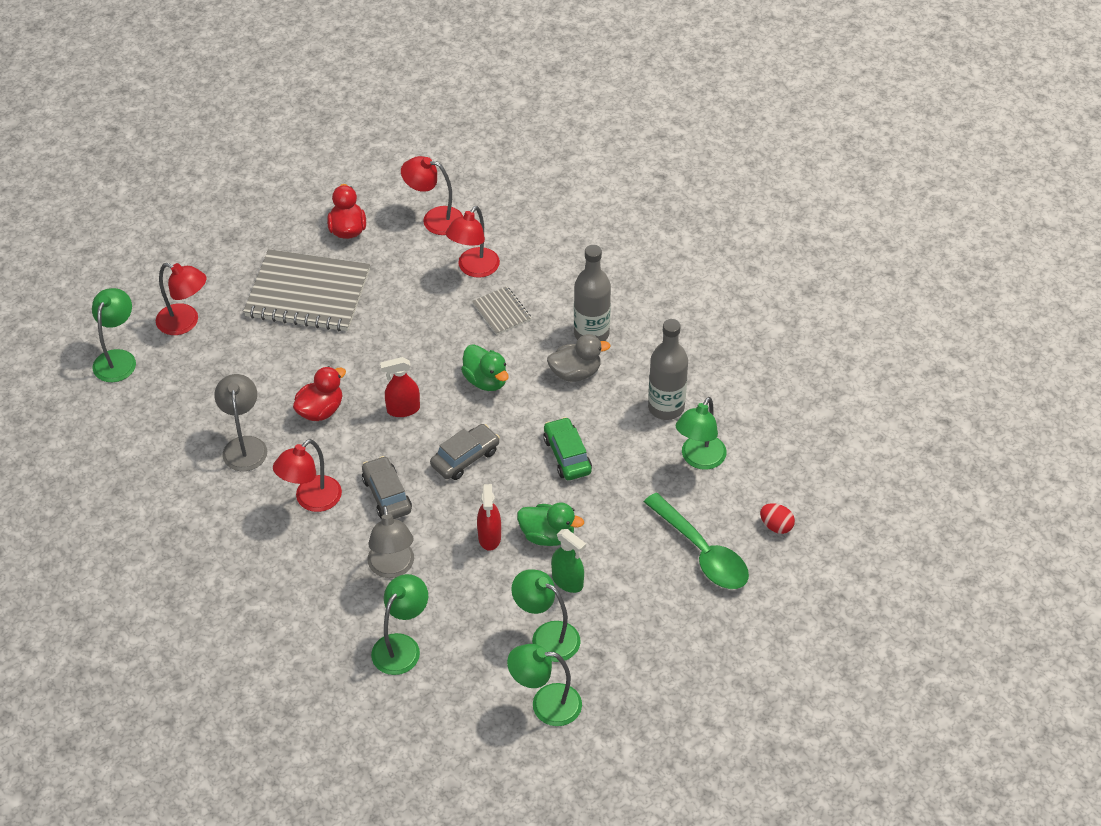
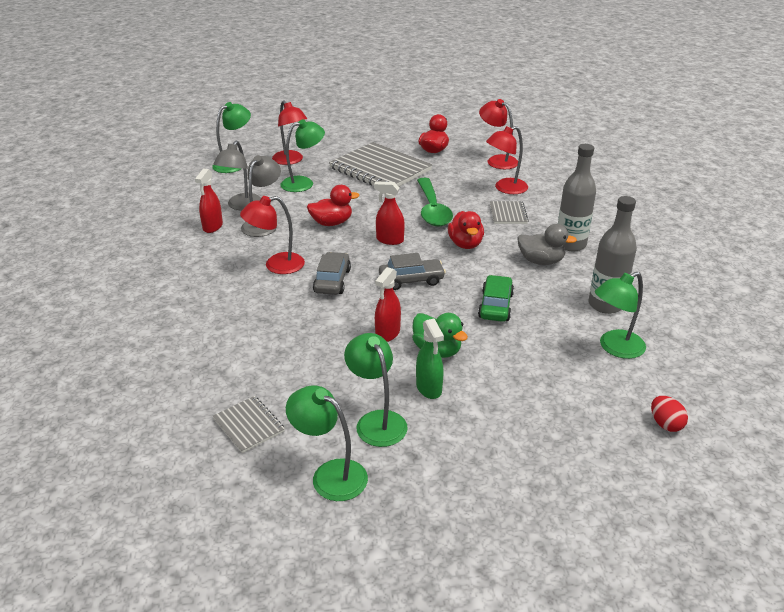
camera: 30 degrees right, 15 degrees down
grey lamp [367,505,414,578] -> grey lamp moved to [213,141,261,211]
green lamp [371,574,428,675] -> green lamp moved to [280,119,325,192]
green duck [461,344,509,391] -> red duck [448,211,484,249]
green spoon [644,493,749,589] -> green spoon moved to [417,178,453,226]
none -> red spray bottle [195,168,223,233]
none -> grey notebook [213,396,285,453]

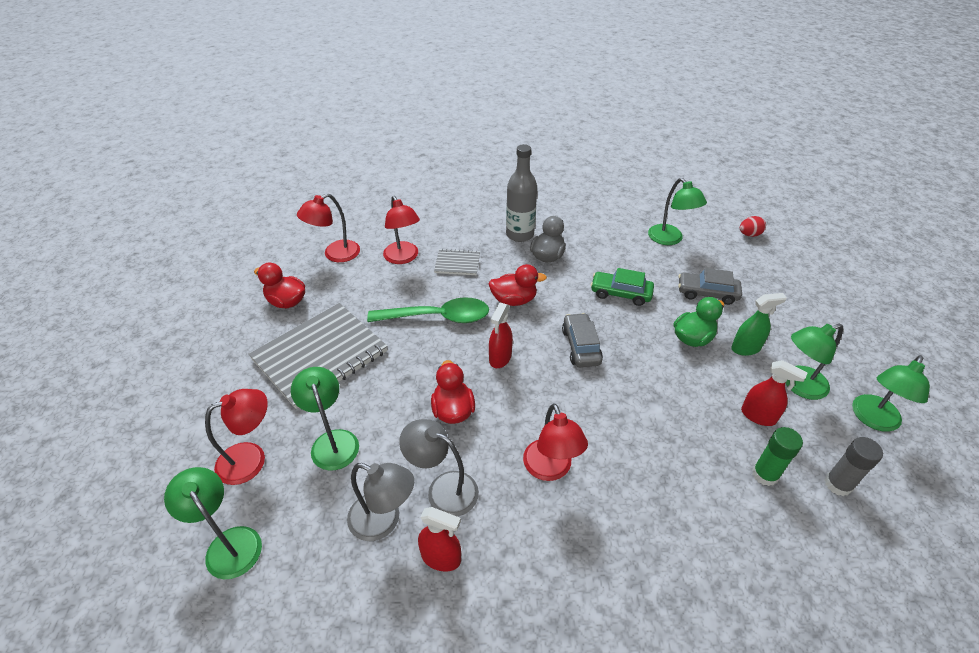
camera: 85 degrees left, 10 degrees up
grey notebook [213,396,285,453] -> grey glue stick [825,437,883,496]
grey car [313,252,351,295] -> grey car moved to [678,268,742,305]
red spray bottle [375,267,401,342] -> red spray bottle moved to [741,360,807,426]
grey bottle [588,196,637,314] -> none
none -> green glue stick [752,427,803,486]

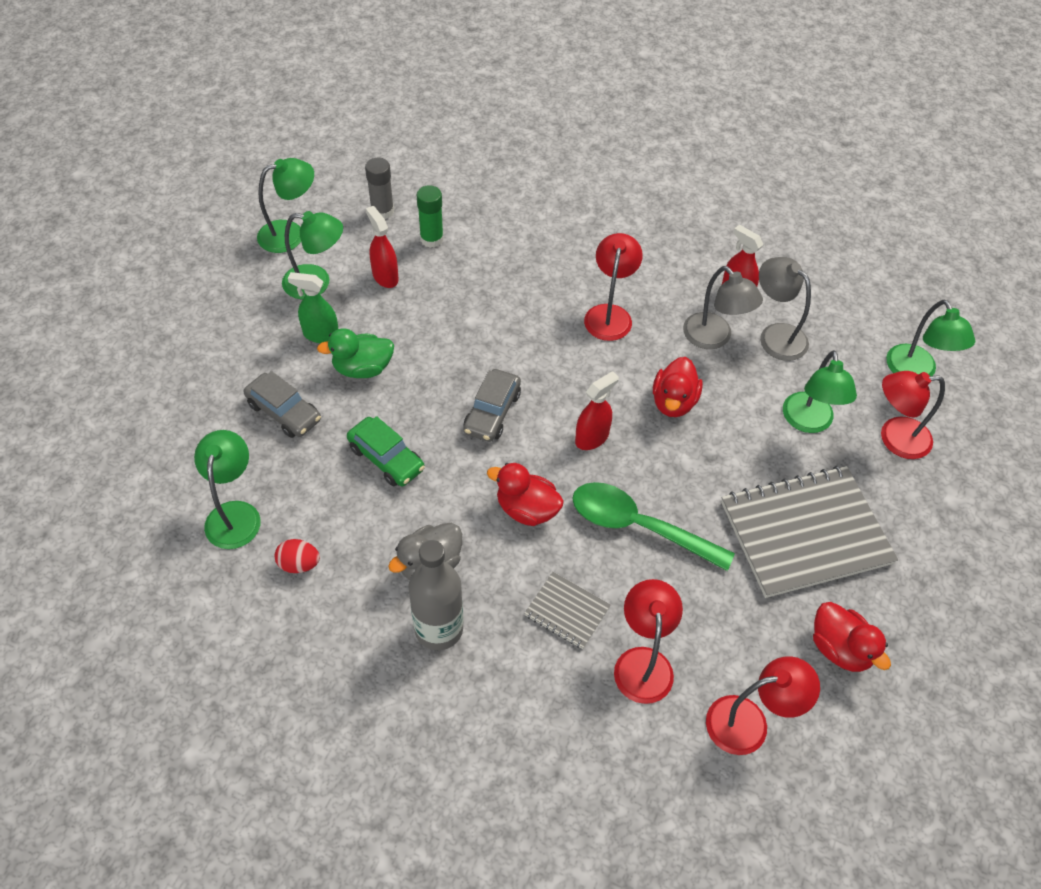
camera: 155 degrees left, 10 degrees up
red egg [740,216,766,237] -> red egg moved to [274,539,320,573]

